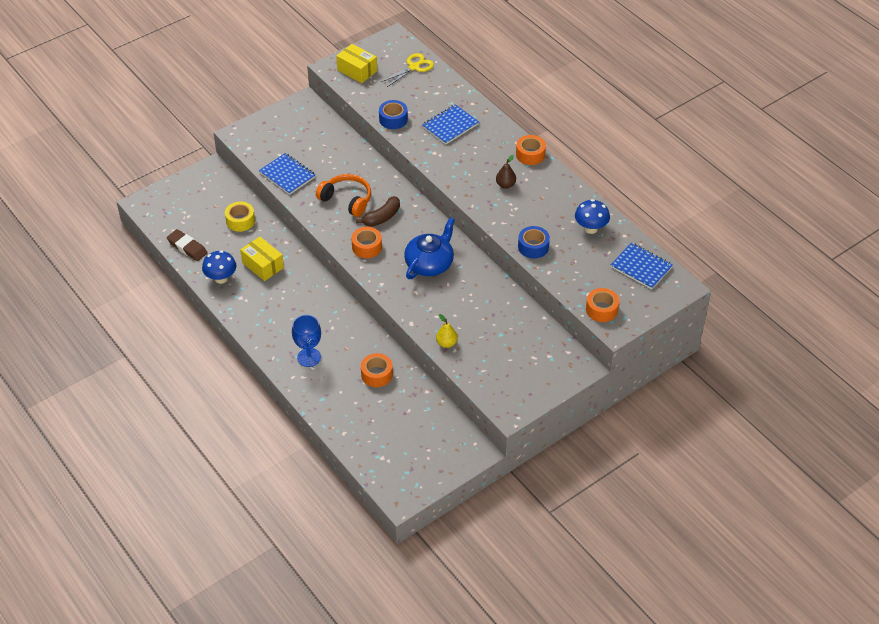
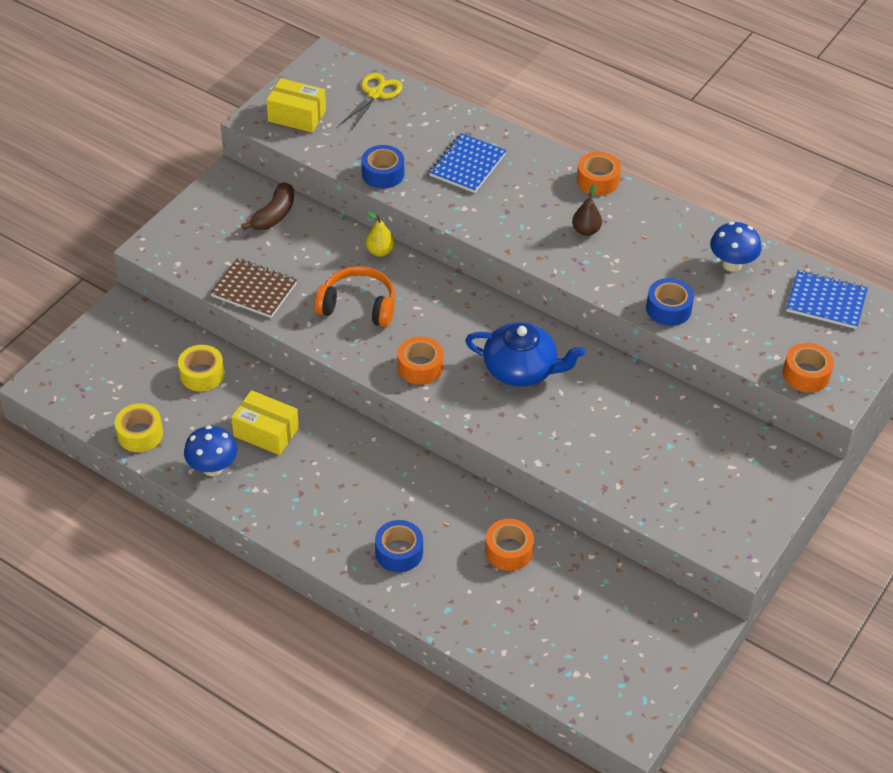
camera: 20 degrees left, 0 degrees up
brown eraser [167,229,208,261] -> yellow tape [115,403,163,452]
blue notebook [259,153,315,195] -> brown notebook [210,258,297,318]
blue goblet [292,315,321,367] -> blue tape [375,520,423,572]
brown banana [356,196,400,227] -> brown banana moved to [242,182,294,230]
blue teapot [404,217,455,279] -> blue teapot turned 90 degrees clockwise [465,322,585,387]
yellow pear [436,314,458,348] -> yellow pear moved to [366,211,395,257]

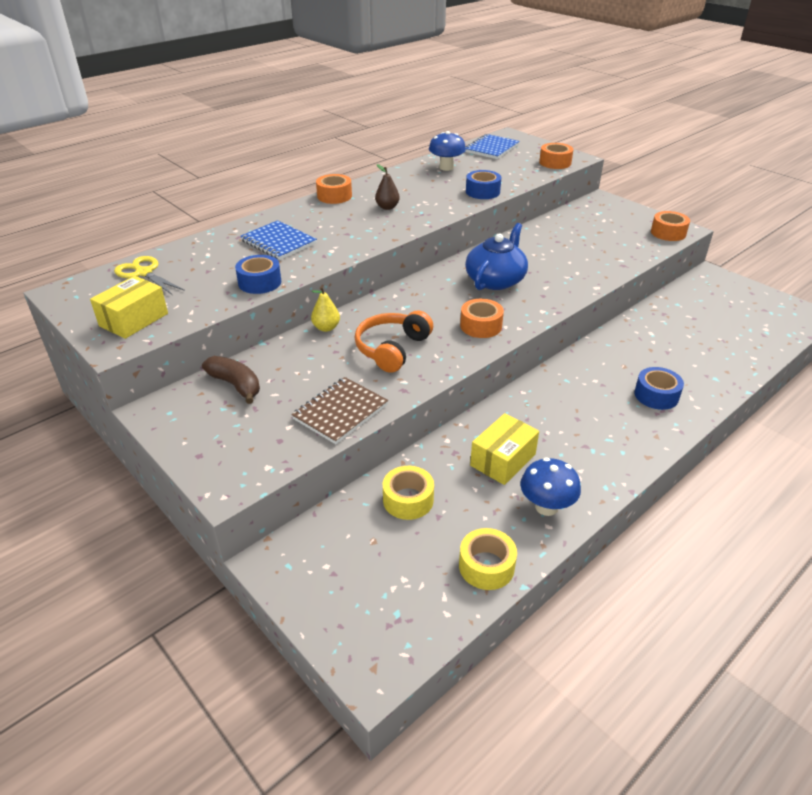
camera: 75 degrees left, 10 degrees down
orange tape [485,519,534,571] -> orange tape moved to [651,211,690,241]

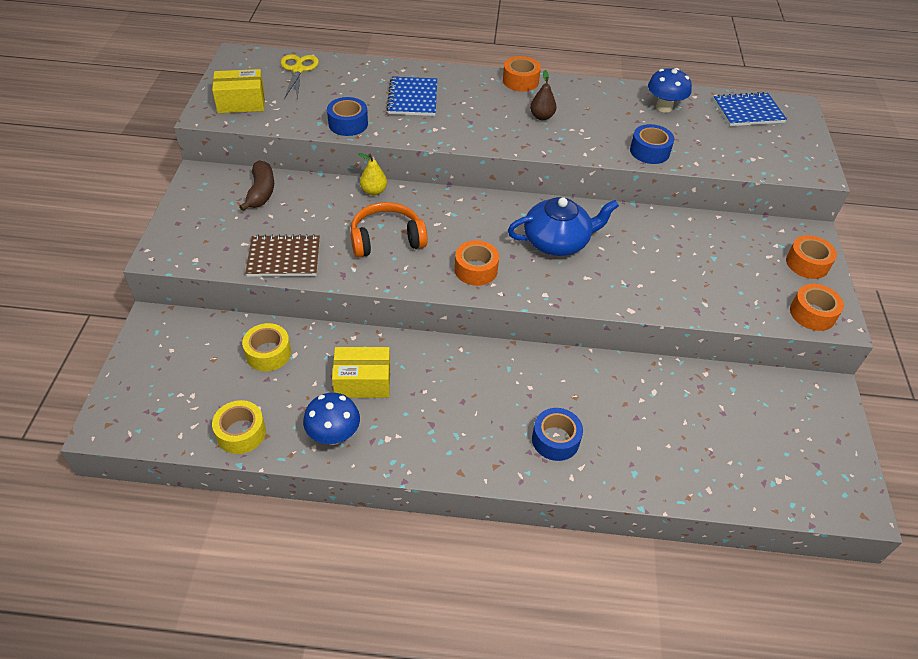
camera: 45 degrees right, 10 degrees up
orange tape [539,143,574,169] -> orange tape moved to [786,235,837,279]

